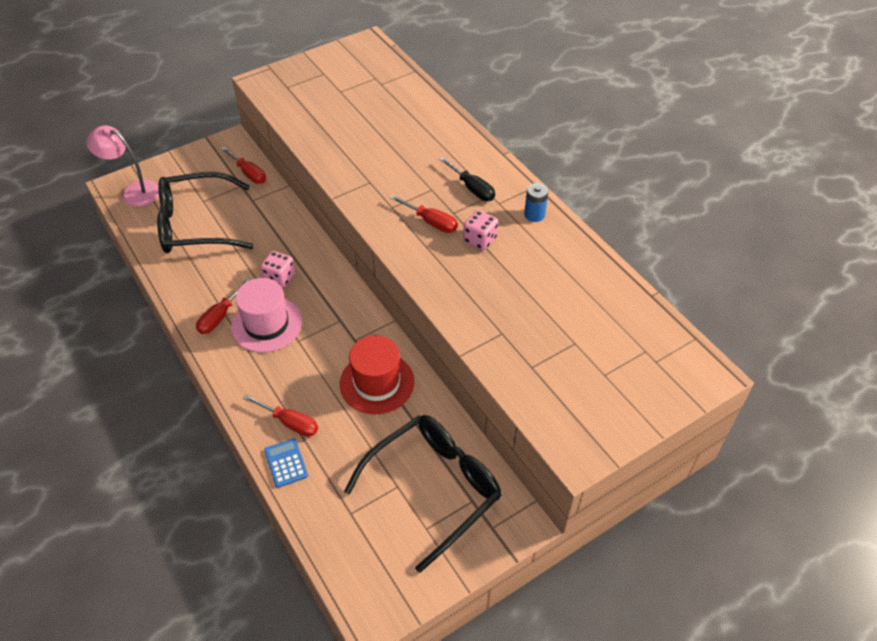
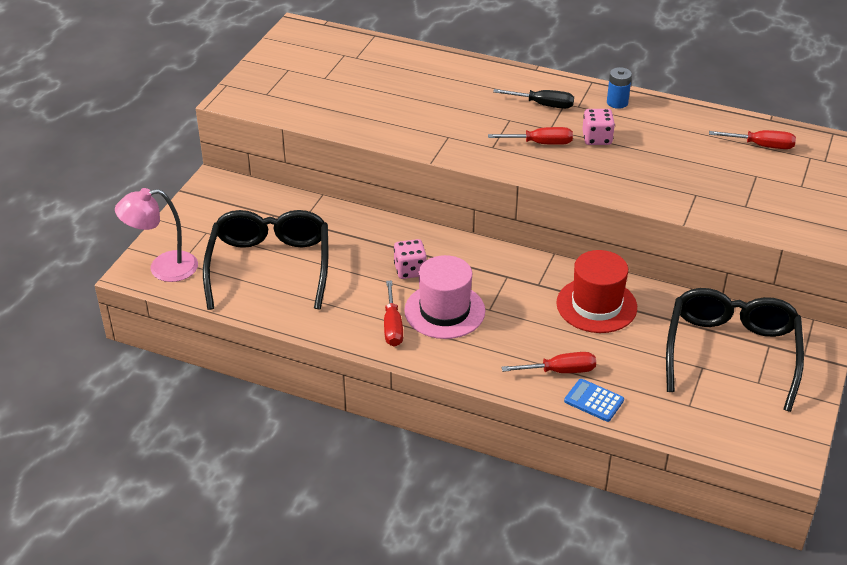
camera: 35 degrees left, 10 degrees down
black glasses [157,172,253,253] -> black glasses turned 135 degrees clockwise [203,210,328,310]
red screwdriver [221,147,266,184] -> red screwdriver moved to [709,130,796,149]

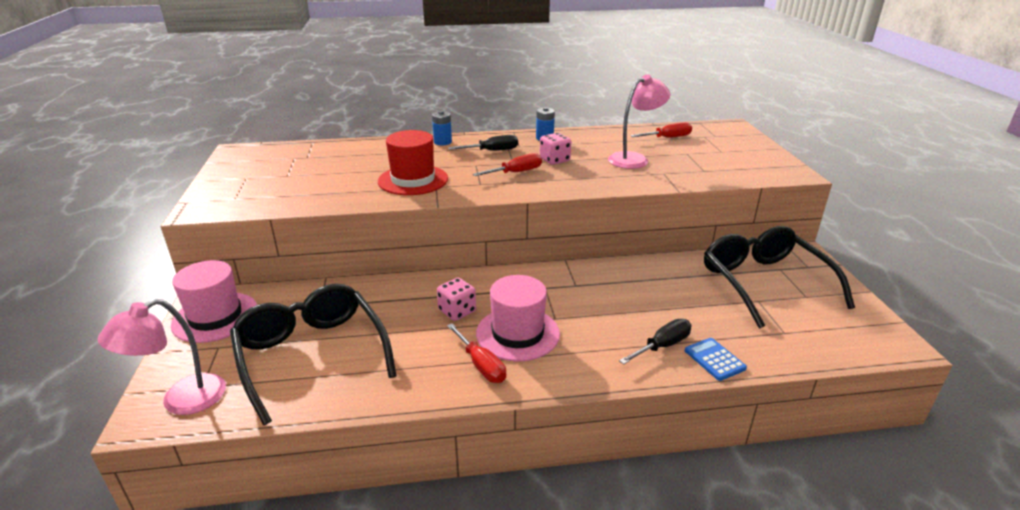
camera: 30 degrees left, 10 degrees down
red screwdriver [502,352,596,373] -> black screwdriver [619,319,692,364]
red hat [556,250,637,333] -> red hat moved to [378,130,448,195]
blue calculator [564,379,624,422] -> blue calculator turned 60 degrees clockwise [685,338,747,381]
none -> pink hat [171,260,257,343]
none -> blue battery [432,111,452,145]
none -> pink lamp [608,74,670,169]

